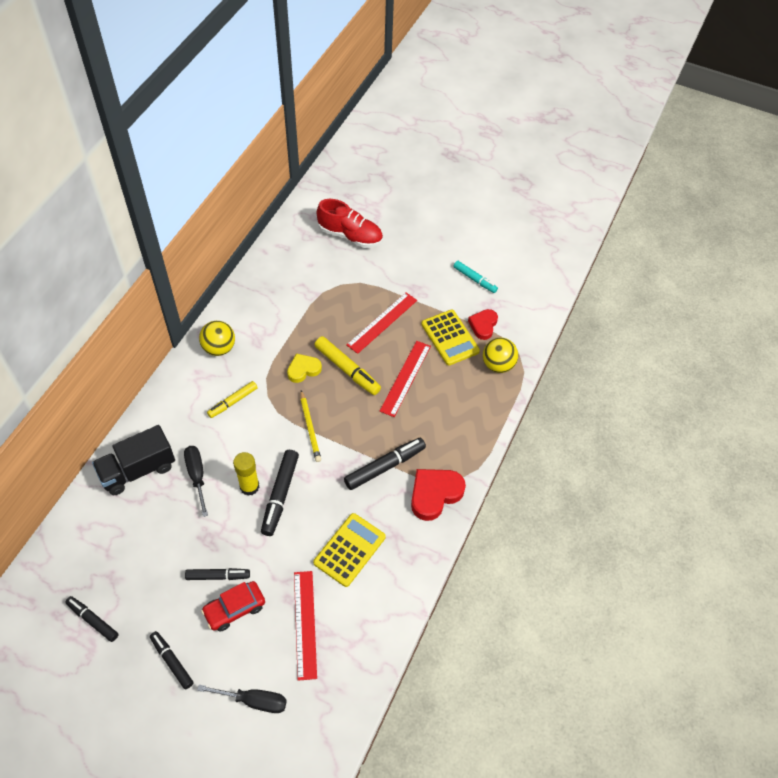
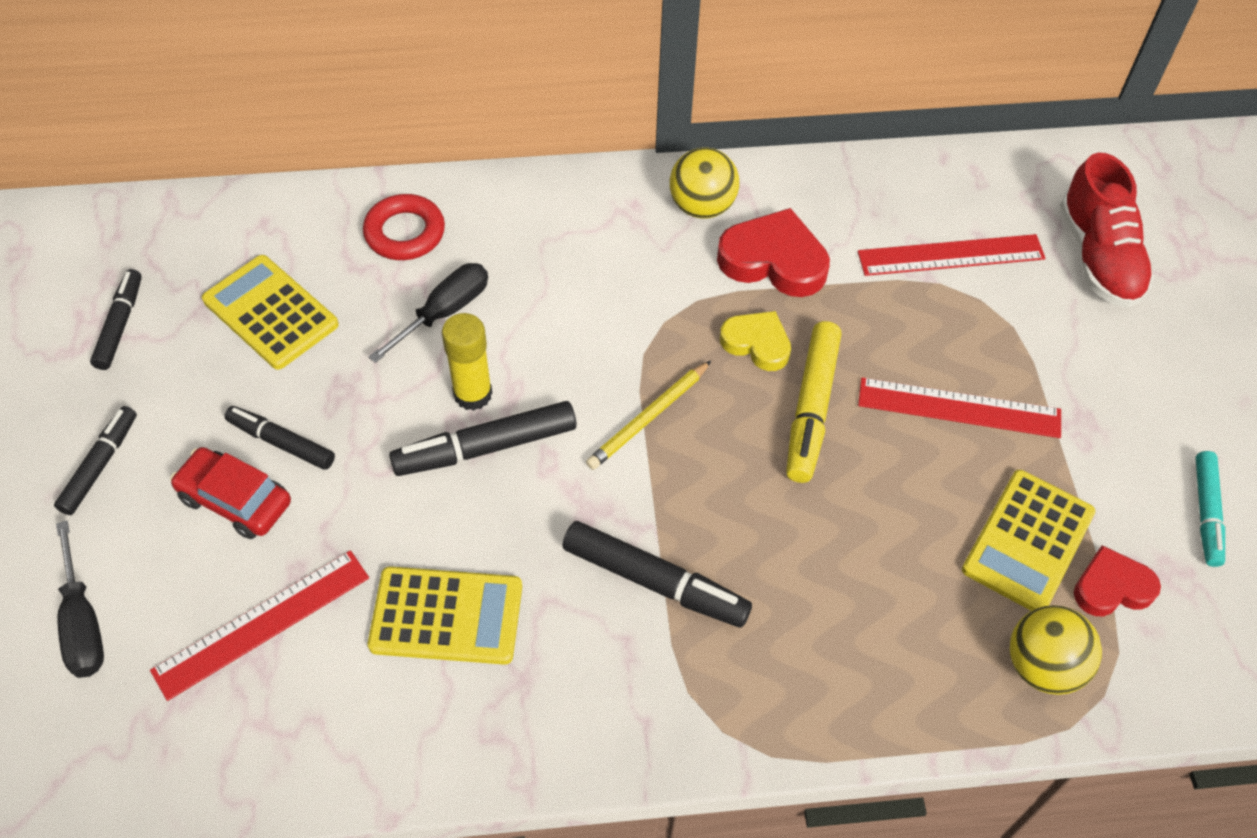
camera: 60 degrees right, 0 degrees up
black truck [92,425,175,495] -> red ring [363,194,445,260]
black marker [185,568,250,580] -> black marker turned 150 degrees clockwise [225,406,335,470]
yellow marker [207,381,258,418] -> none
red ruler [380,341,431,417] -> red ruler moved to [858,234,1046,276]
red heart [411,469,466,521] -> red heart moved to [717,208,830,297]
none -> yellow calculator [202,255,339,370]

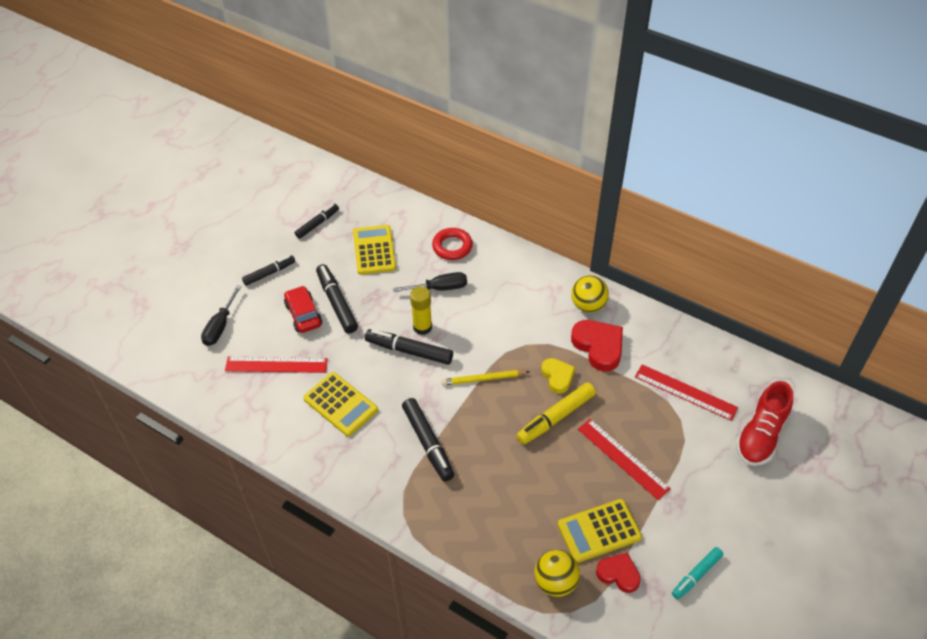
camera: 40 degrees right, 5 degrees down
black marker [225,406,335,470] -> black marker [316,264,358,334], size x1.53

